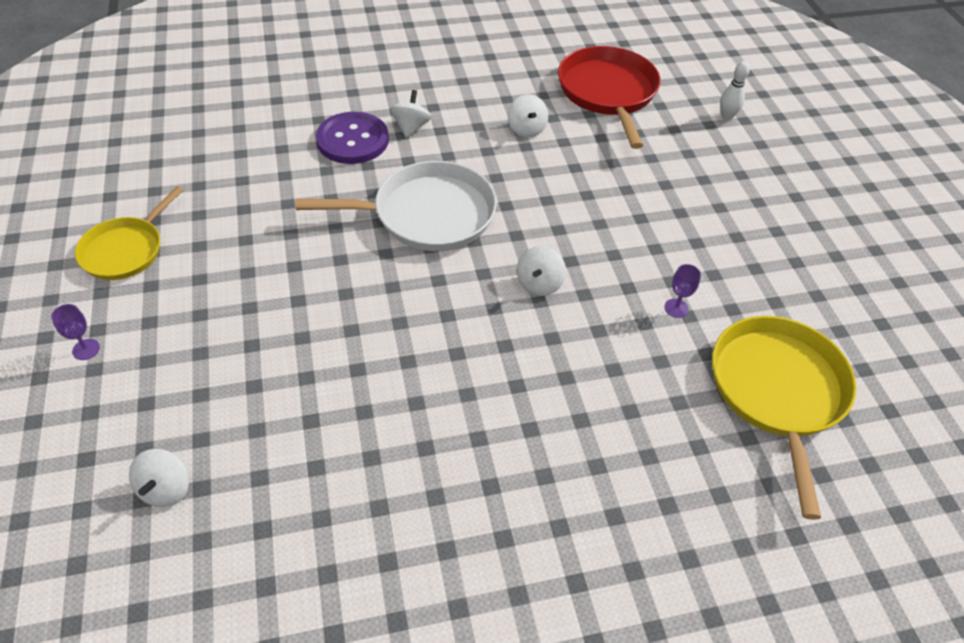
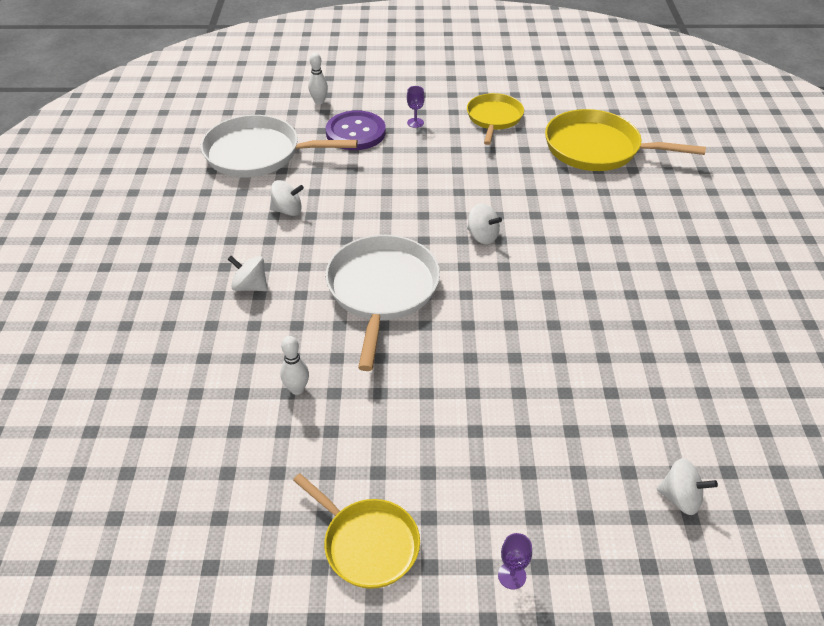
camera: 75 degrees left, 5 degrees down
purple button [316,112,389,164] -> purple button moved to [326,110,386,150]
red pan [558,46,661,149] -> white pan [201,115,358,178]
purple goblet [664,264,701,318] -> purple goblet moved to [407,86,425,128]
none -> white bowling pin [280,336,309,395]
none -> yellow pan [467,93,524,145]

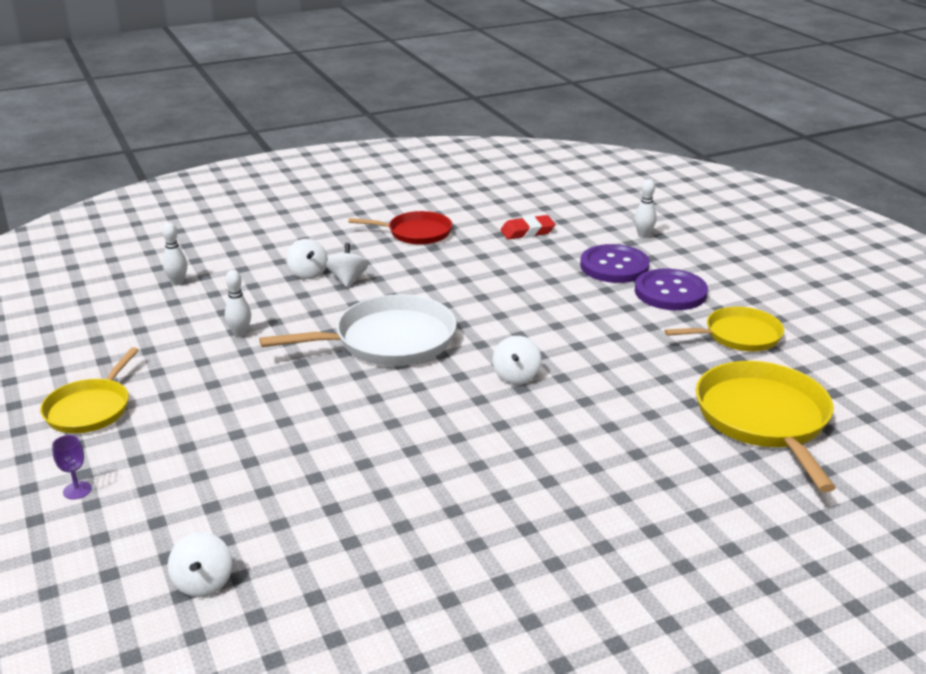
camera: 65 degrees right, 15 degrees down
white pan [201,115,358,178] -> red eraser [500,215,556,239]
white spinning top [270,180,304,216] -> white spinning top moved to [287,239,328,279]
purple goblet [407,86,425,128] -> purple button [635,269,708,310]
none -> white bowling pin [162,222,187,285]
none -> red pan [349,211,452,245]

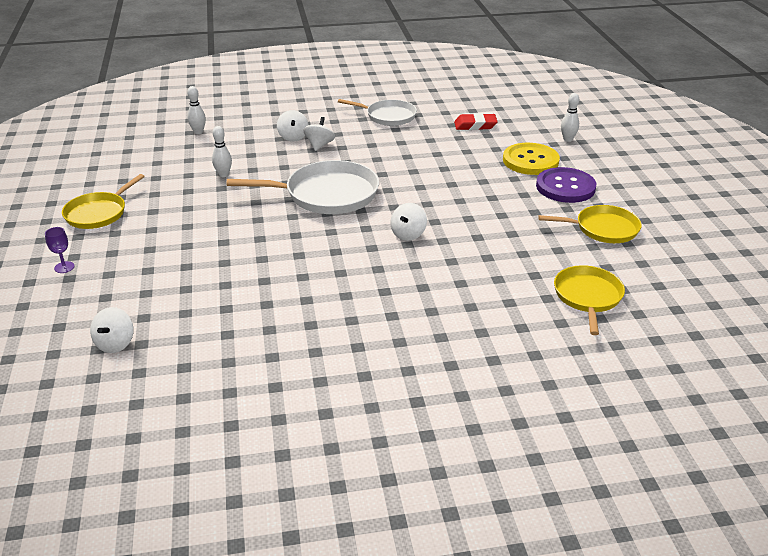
camera: 15 degrees right, 5 degrees up
red pan [349,211,452,245] -> white pan [338,99,417,126]
purple button [580,244,650,283] -> yellow button [503,143,560,175]
yellow pan [696,361,836,492] -> yellow pan [554,265,625,335], size x0.64

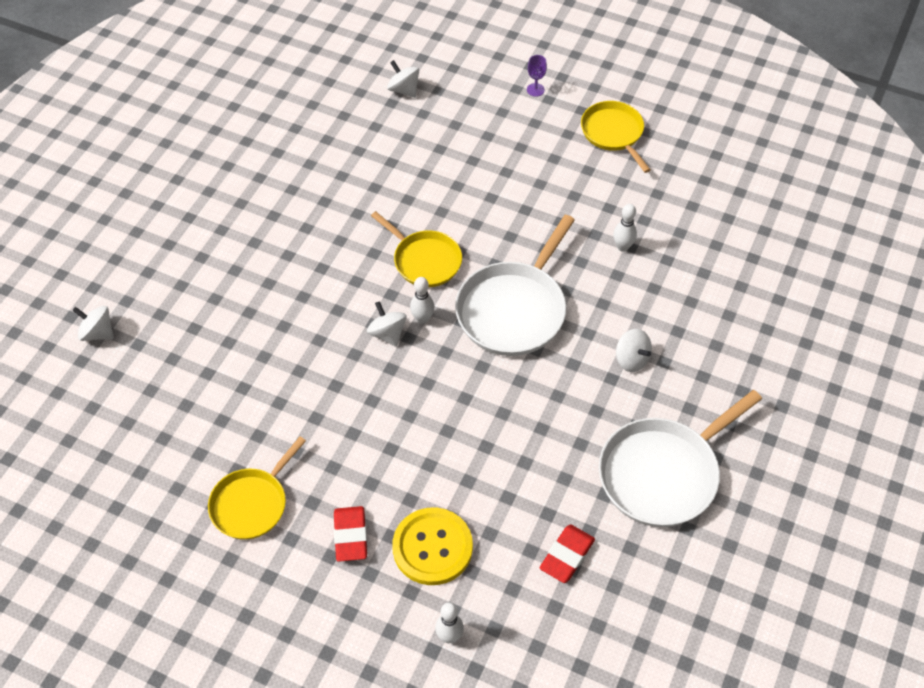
camera: 125 degrees right, 20 degrees up
white bowling pin [187,86,206,134] -> white bowling pin moved to [410,277,434,324]
white spinning top [277,110,309,142] -> white spinning top moved to [72,306,114,341]
white pan [338,99,417,126] -> white pan [599,390,762,527], size x1.57
purple button [536,167,596,203] -> red eraser [334,506,367,562]
yellow pan [554,265,625,335] -> yellow pan moved to [371,211,462,287]

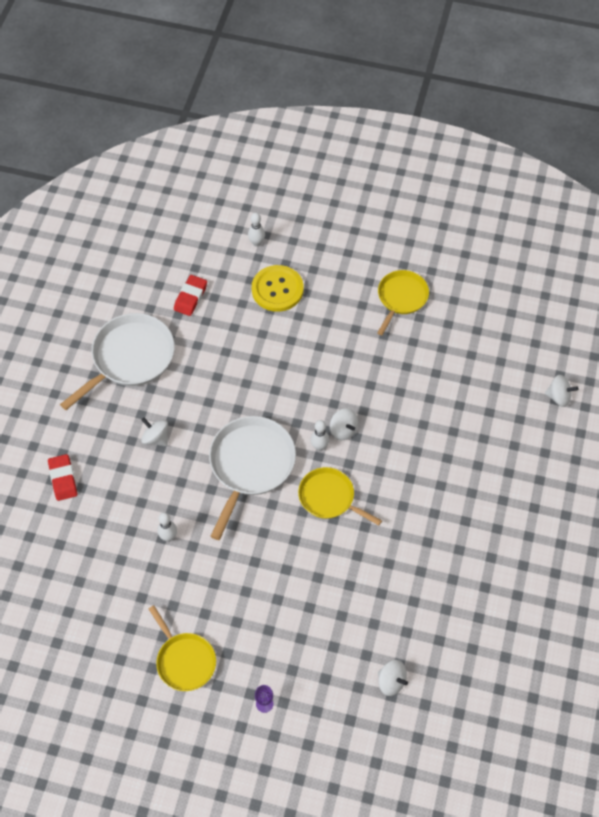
camera: 170 degrees right, 5 degrees up
red eraser [334,506,367,562] -> red eraser moved to [48,454,77,501]

